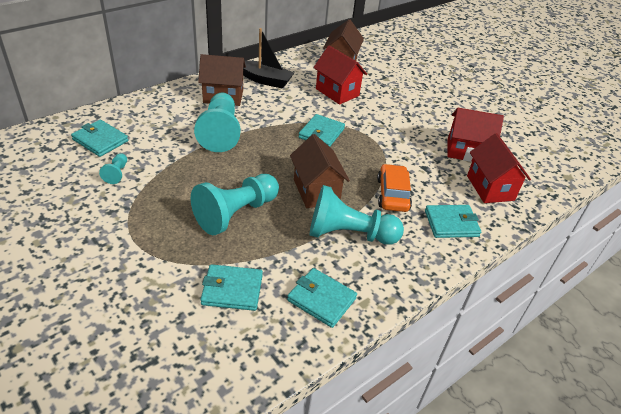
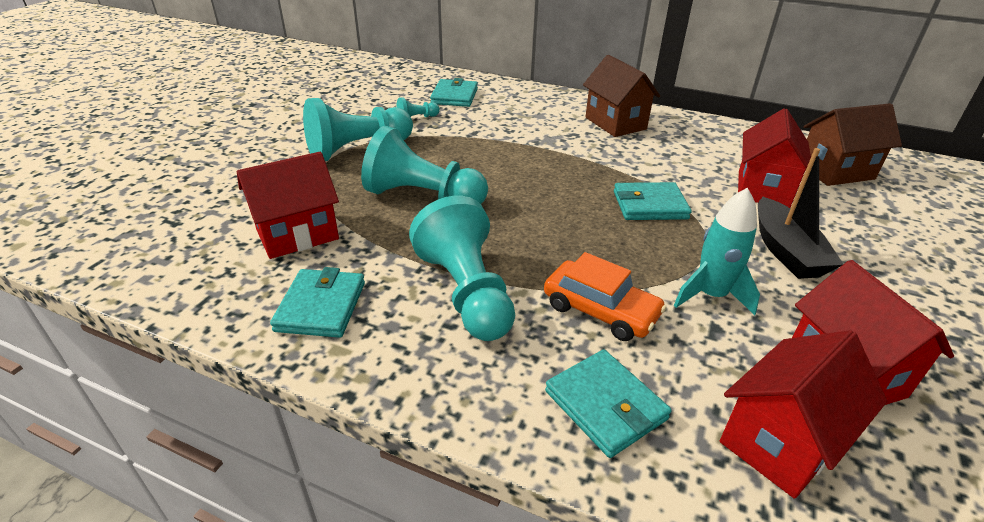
camera: 65 degrees right, 5 degrees down
turquoise pawn [194,93,240,152] -> turquoise pawn moved to [303,98,413,161]
turquoise wallet [201,264,263,311] -> red house [237,152,339,259]
black boat [243,28,294,89] -> black boat moved to [758,148,843,279]
brown house [290,134,350,208] -> none
orange car [377,164,412,212] -> orange car turned 60 degrees clockwise [544,252,666,341]
none -> turquoise rocket [674,188,760,315]

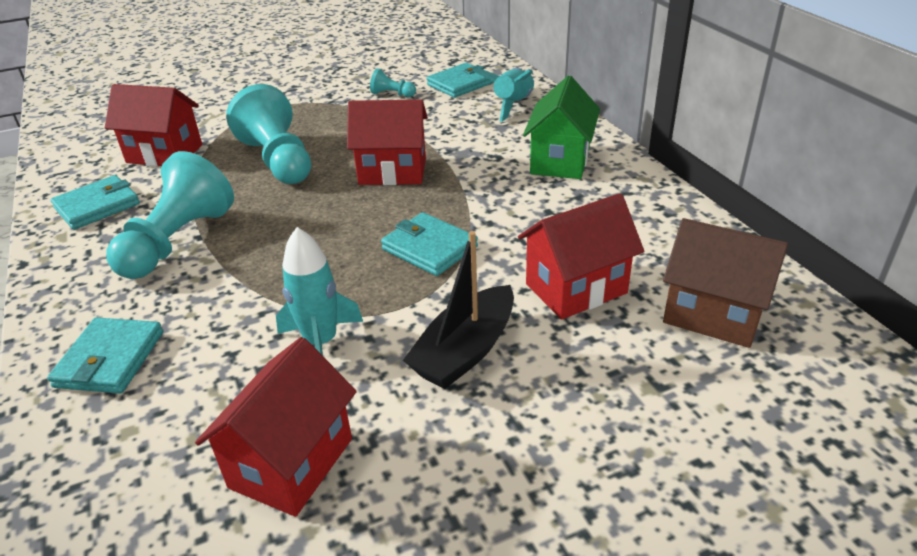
camera: 45 degrees right, 0 degrees up
turquoise pawn [303,98,413,161] -> none
orange car [544,252,666,341] -> none
brown house [583,55,660,137] -> green house [523,75,600,179]
red house [720,330,887,499] -> red house moved to [347,99,428,185]
none -> turquoise rocket [474,68,534,122]

